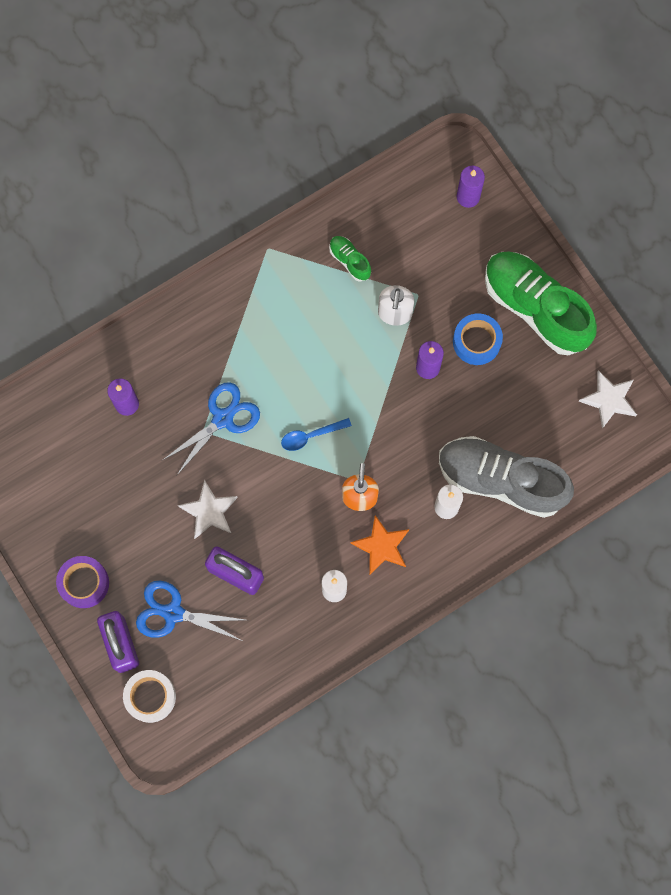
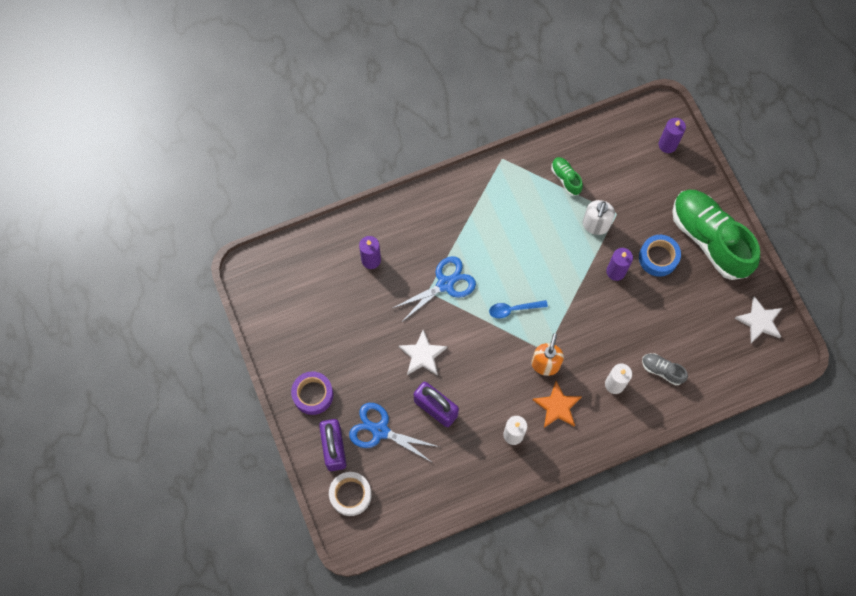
camera: 10 degrees right, 5 degrees down
grey shoe [439,436,574,518] -> grey shoe [642,353,688,385], size x0.43

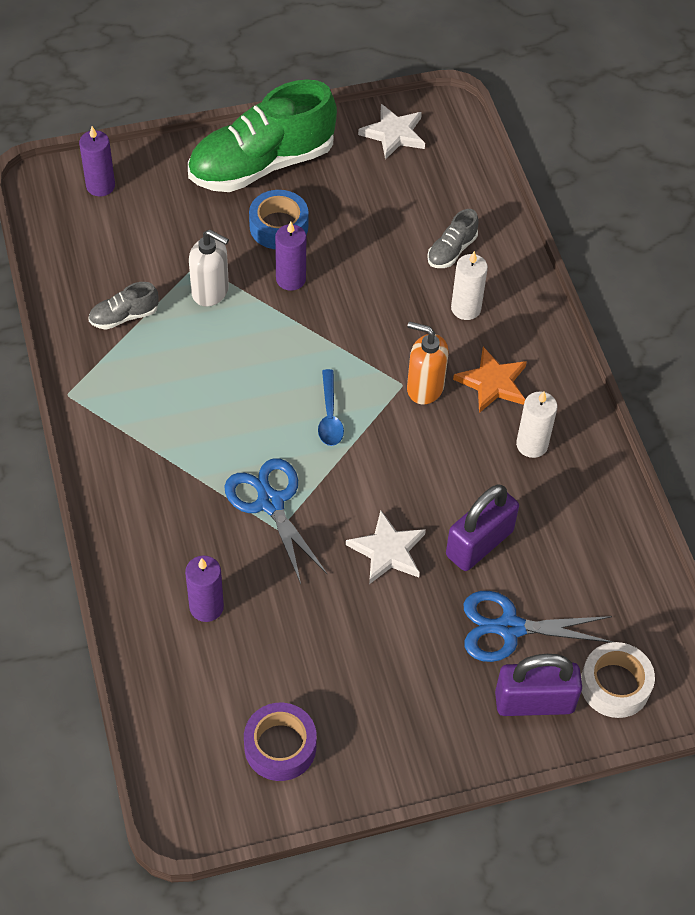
camera: 85 degrees left, 15 degrees down
purple tape [291,371,333,415] -> purple tape moved to [244,703,317,781]
blue scissors [349,403,439,463] -> blue scissors turned 60 degrees clockwise [464,591,613,662]
green shoe [551,157,583,196] -> grey shoe [88,282,159,330]

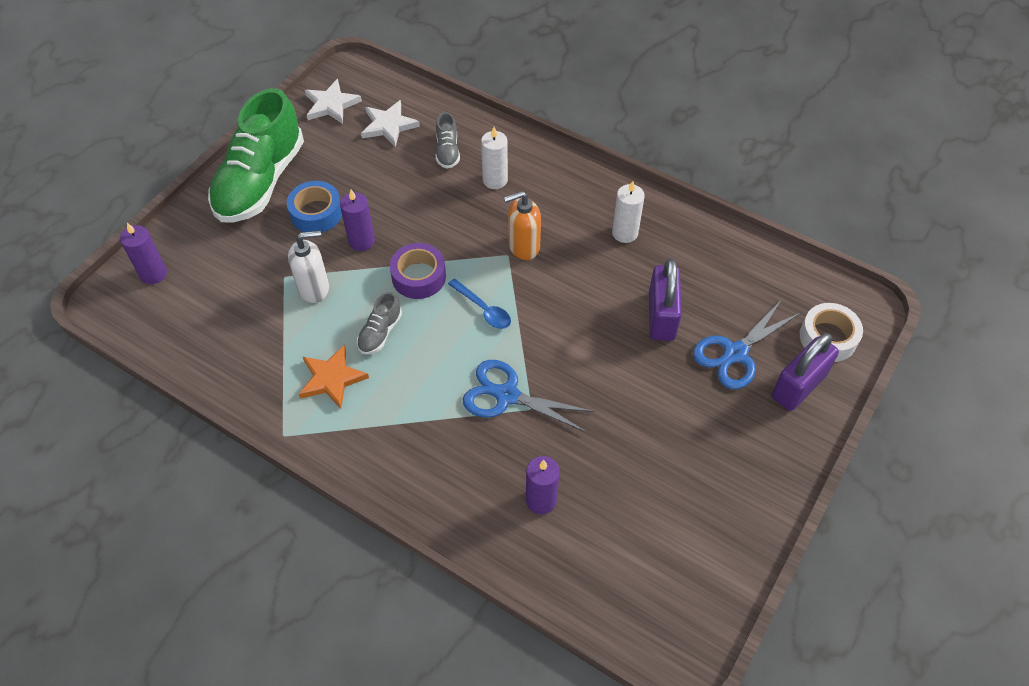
camera: 40 degrees left, 0 degrees up
grey shoe [88,282,159,330] -> grey shoe moved to [357,292,402,355]
purple tape [244,703,317,781] -> purple tape moved to [390,243,446,299]
white star [346,510,426,584] -> white star moved to [361,100,420,147]
orange star [453,347,527,413] -> orange star moved to [299,345,369,409]

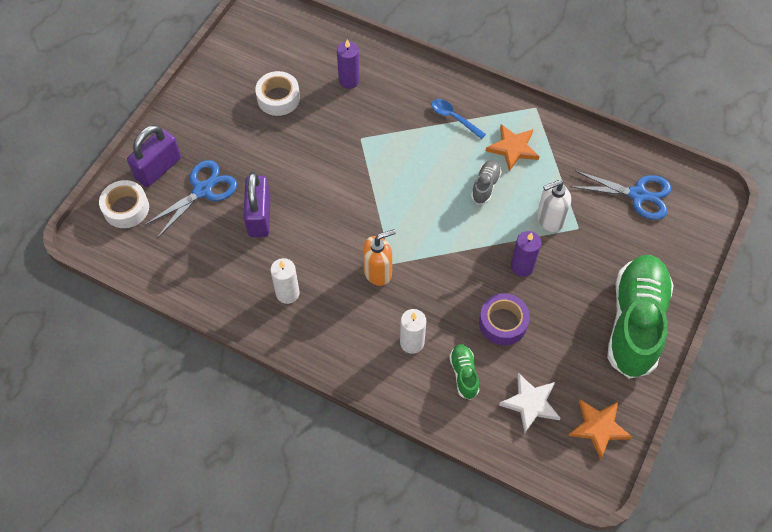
camera: 175 degrees right, 5 degrees up
purple candle [120,223,167,284] -> none
blue tape [287,181,342,233] -> none
white star [305,79,362,124] -> orange star [568,399,632,460]
purple tape [390,243,446,299] -> purple tape moved to [479,293,530,345]
grey shoe [436,112,460,169] -> green shoe [449,344,479,400]
blue spoon [448,278,511,329] -> blue spoon moved to [432,99,486,139]
blue scissors [463,360,595,433] -> blue scissors moved to [570,170,671,220]
none -> white tape [255,71,300,116]

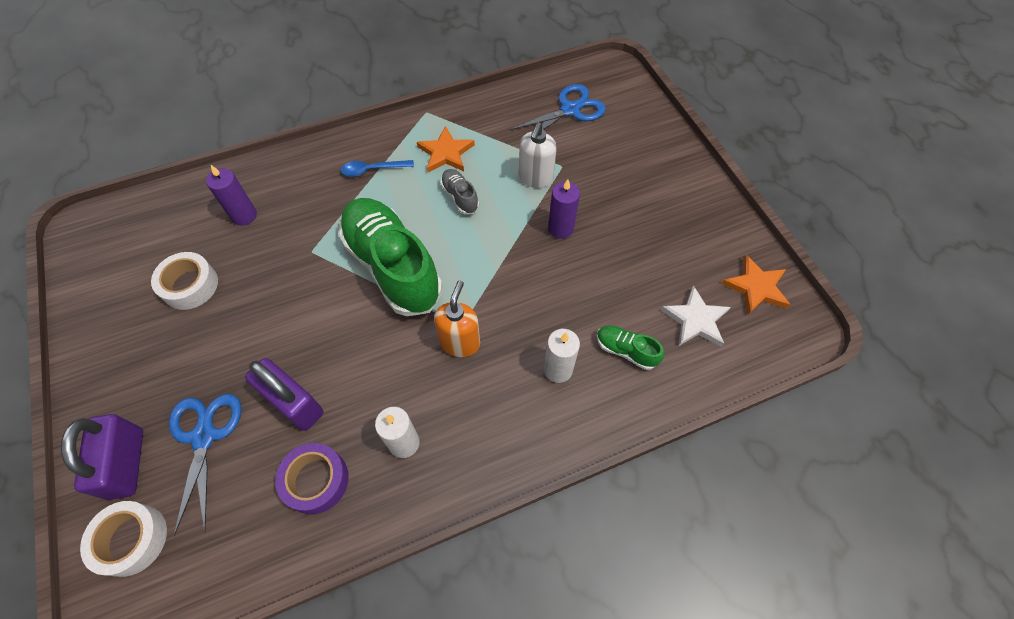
camera: 50 degrees left, 0 degrees up
purple tape [479,293,530,345] -> purple tape moved to [275,443,349,514]
green shoe [607,255,674,379] -> green shoe moved to [338,198,442,316]

